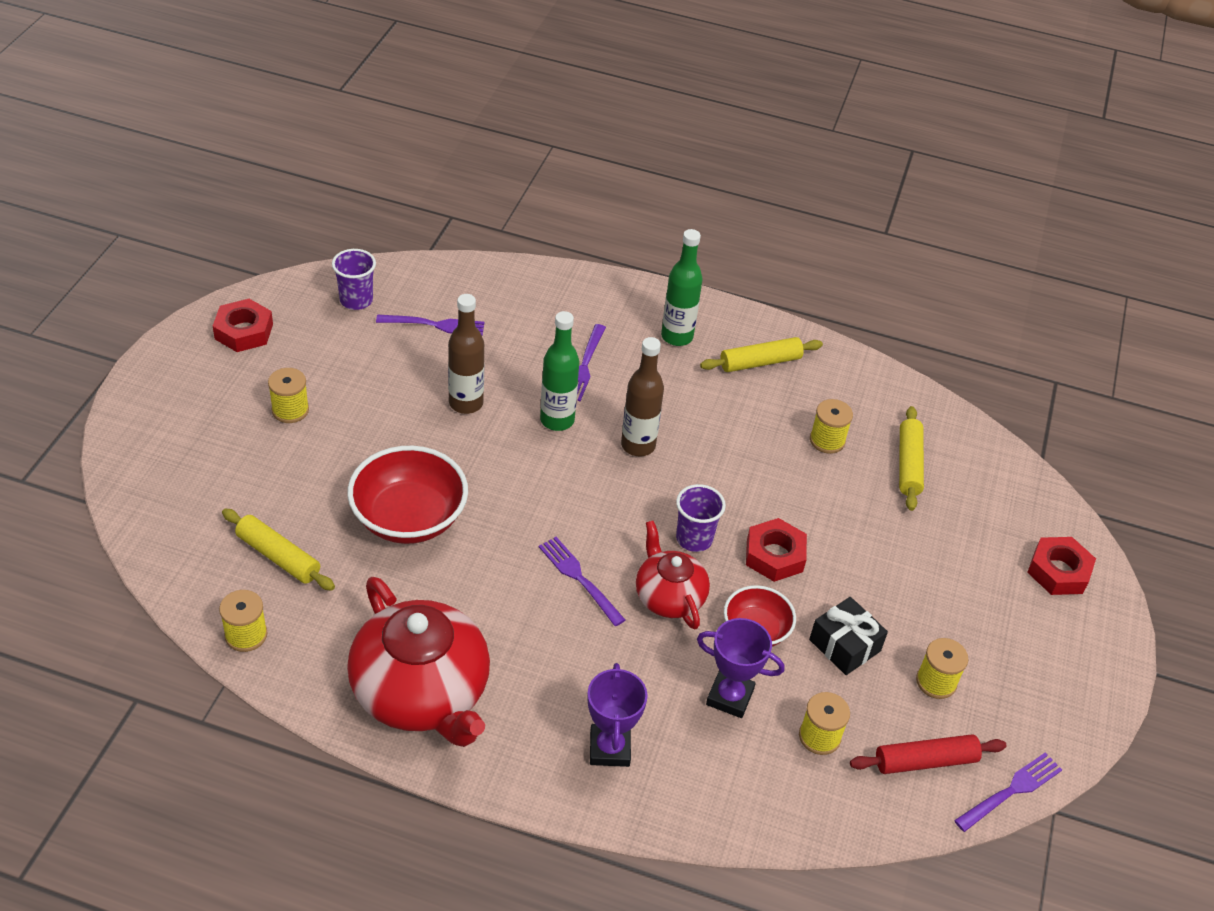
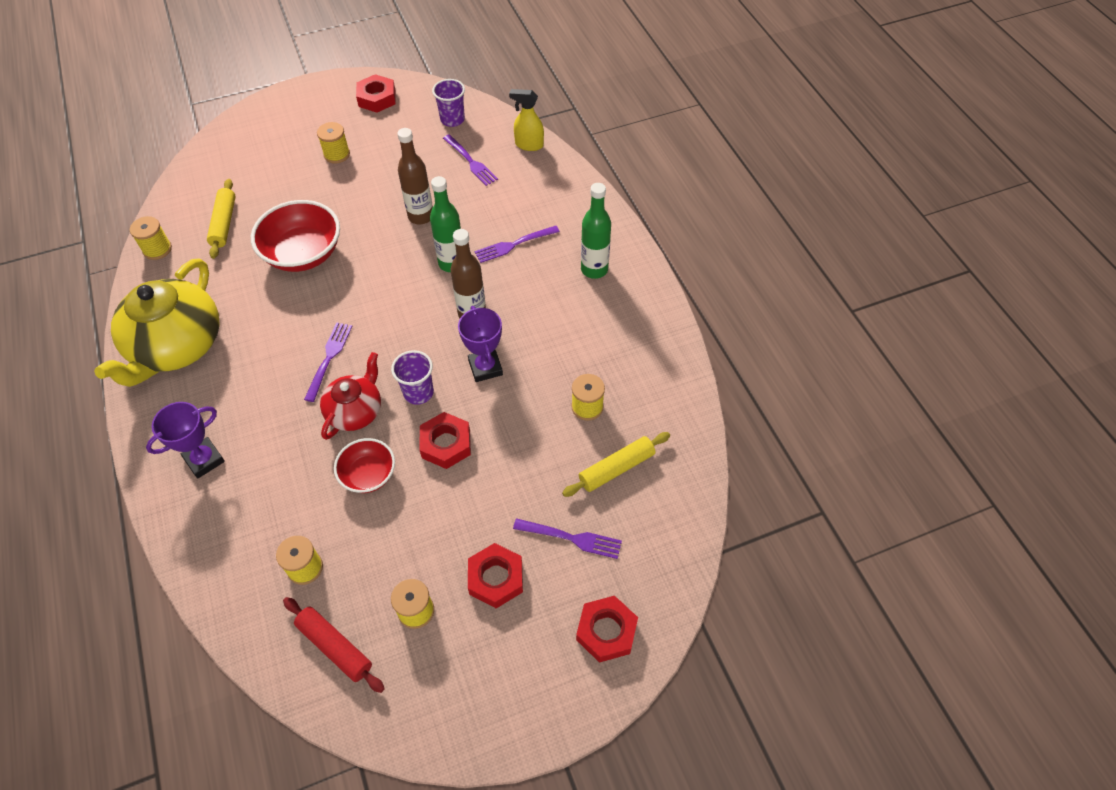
camera: 55 degrees right, 10 degrees up
red teapot [347,576,490,747] -> yellow teapot [94,258,219,387]
purple trophy [697,618,784,718] -> purple trophy moved to [458,306,503,382]
yellow rolling pin [700,337,823,372] -> none
black gift [809,597,888,675] -> none
purple fork [954,753,1062,832] -> purple fork moved to [513,518,622,559]
none -> red nut [468,543,523,608]
none -> yellow spray bottle [509,89,544,151]

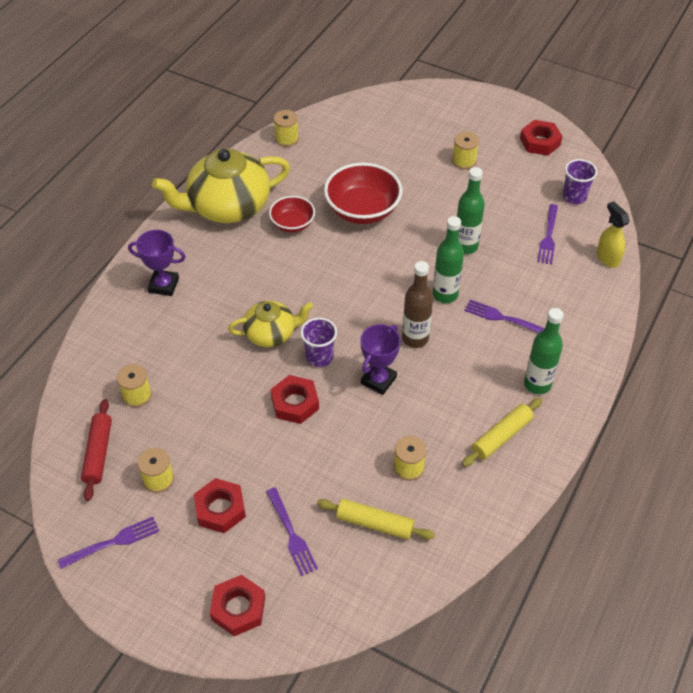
camera: 50 degrees right, 5 degrees down
yellow rolling pin [207,179,236,259] -> yellow rolling pin moved to [462,398,542,467]
purple fork [304,322,352,402] -> purple fork moved to [58,517,159,569]
red teapot [320,352,381,440] -> yellow teapot [228,301,313,347]
red bowl [334,438,395,493] -> red bowl moved to [269,196,315,233]
brown bottle [397,128,433,224] -> green bottle [457,167,485,254]

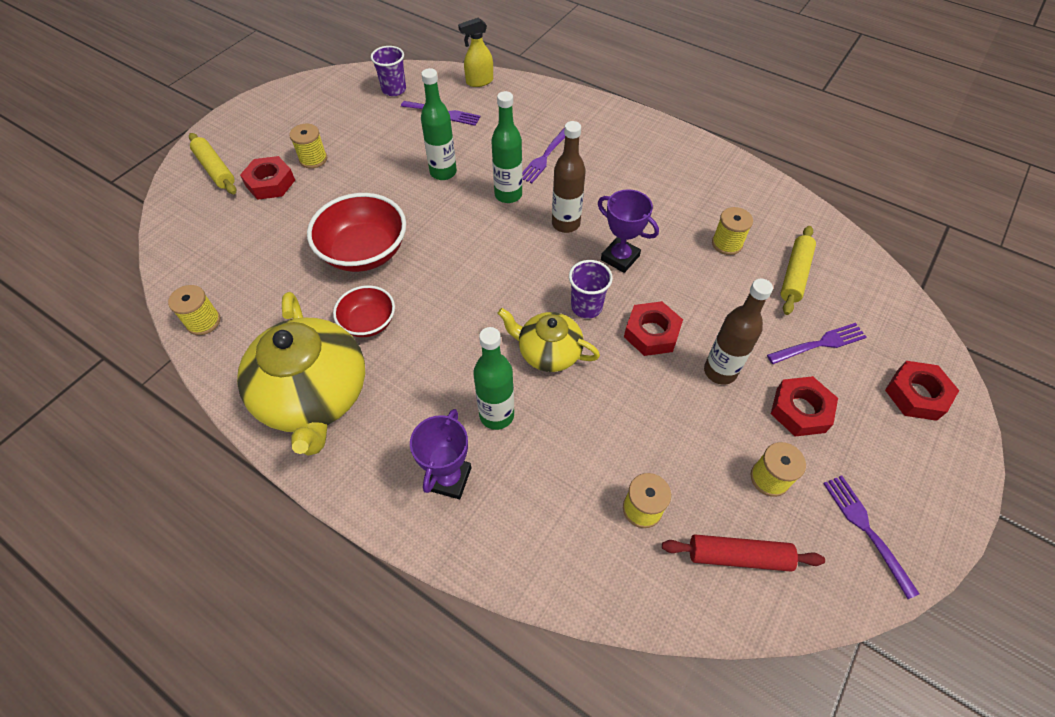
camera: 85 degrees left, 5 degrees up
yellow teapot [228,301,313,347] -> yellow teapot turned 60 degrees counterclockwise [498,308,600,372]
yellow rolling pin [462,398,542,467] -> yellow rolling pin moved to [189,133,236,194]
red nut [520,120,563,156] -> red nut moved to [240,156,295,200]
green bottle [524,308,563,394] -> green bottle moved to [473,327,514,430]
none -> brown bottle [704,279,773,385]

